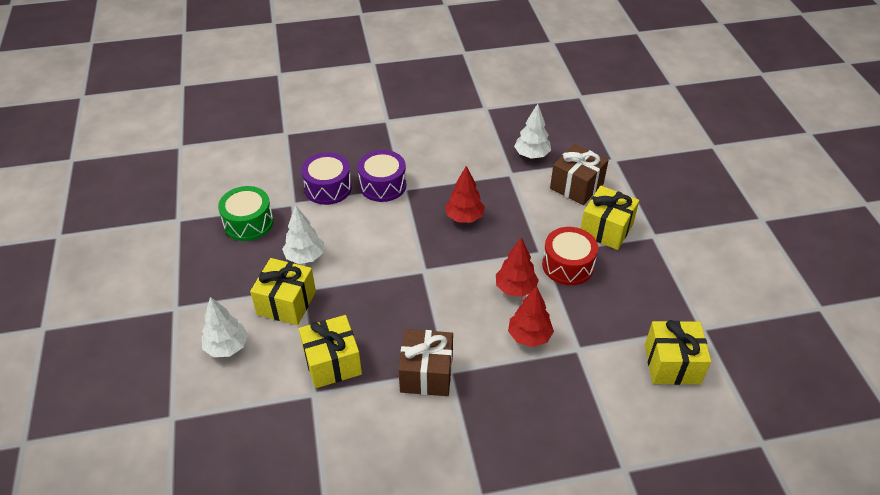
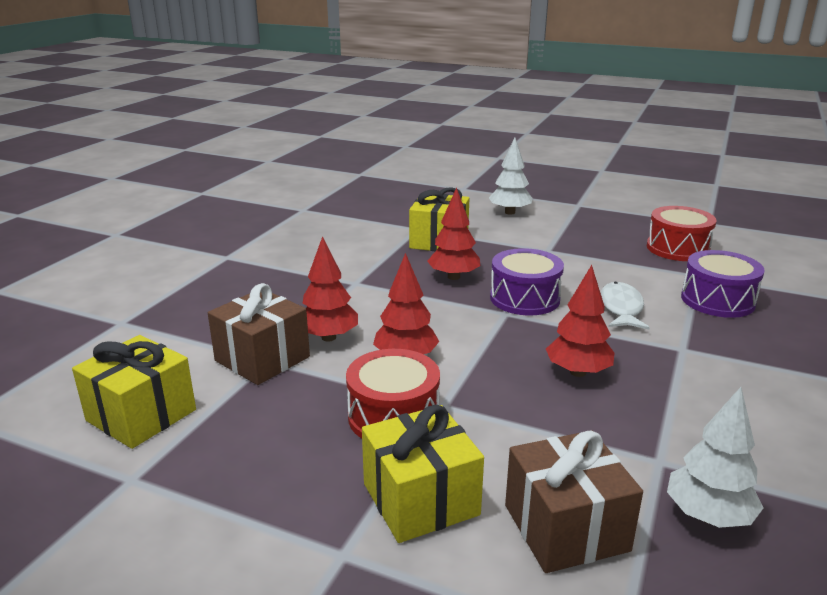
camera: 125 degrees right, 20 degrees down
green drum [218,186,274,241] -> red drum [647,206,716,261]
yellow gift [250,258,316,325] -> none
white tree [282,205,324,264] -> none
purple drum [358,150,406,202] -> purple drum moved to [490,248,564,315]
brown gift [398,329,453,396] -> brown gift moved to [208,283,310,385]
none -> red tree [427,187,480,280]
none -> white fish [600,282,650,329]

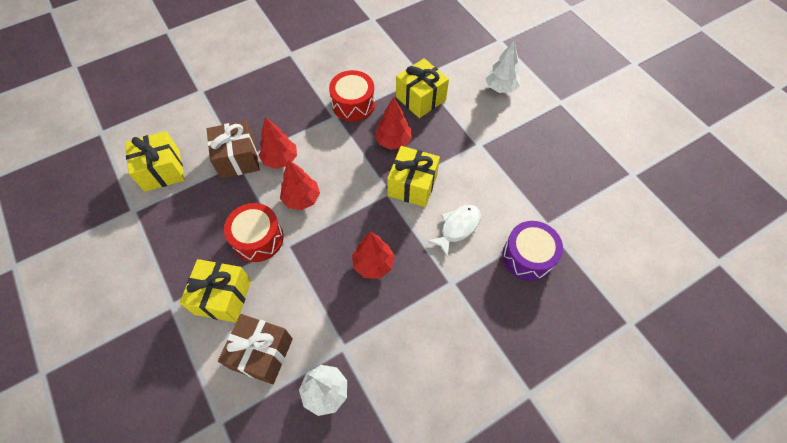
camera: 35 degrees right, 35 degrees up
purple drum [490,248,564,315] -> yellow gift [387,146,440,207]
red drum [647,206,716,261] -> red drum moved to [329,70,375,121]

